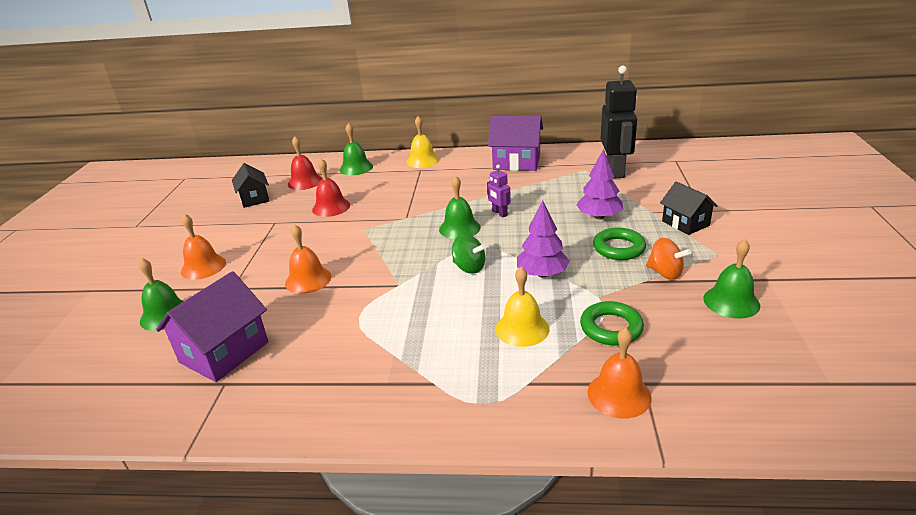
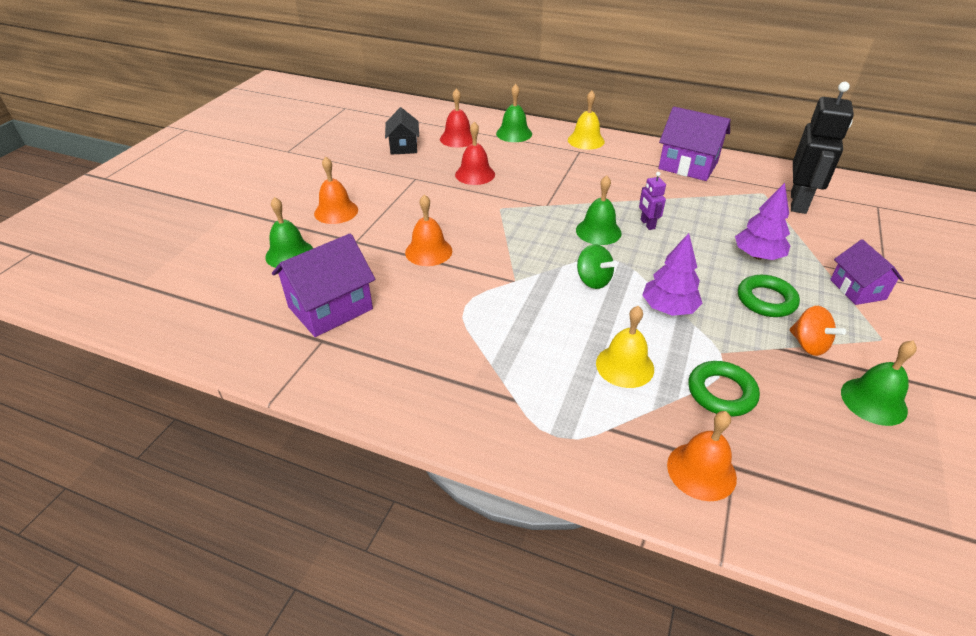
camera: 15 degrees right, 10 degrees up
black house [660,181,718,235] -> purple house [830,239,904,305]

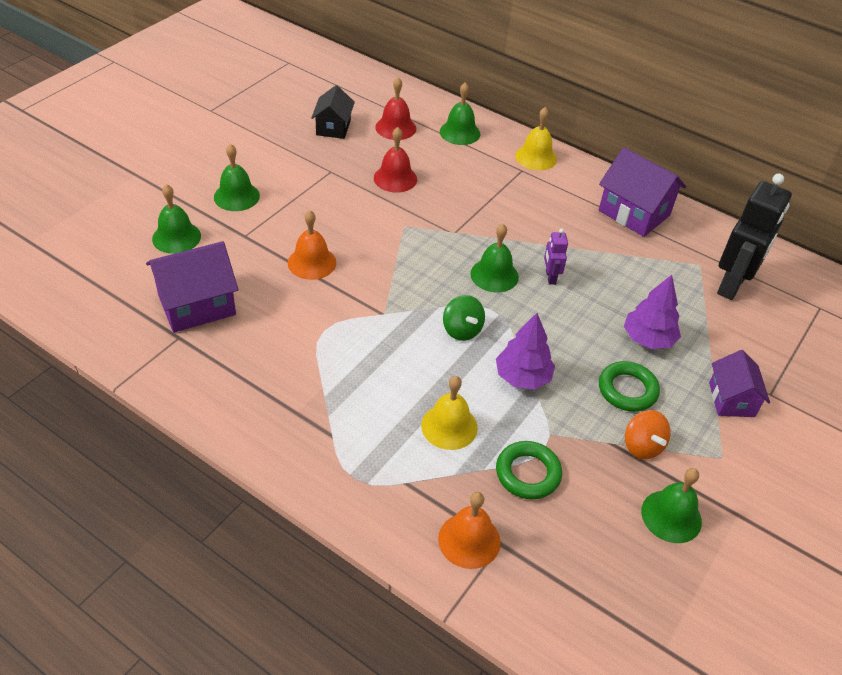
camera: 10 degrees right, 5 degrees up
orange bell [314,156,358,224] -> green bell [214,144,260,211]

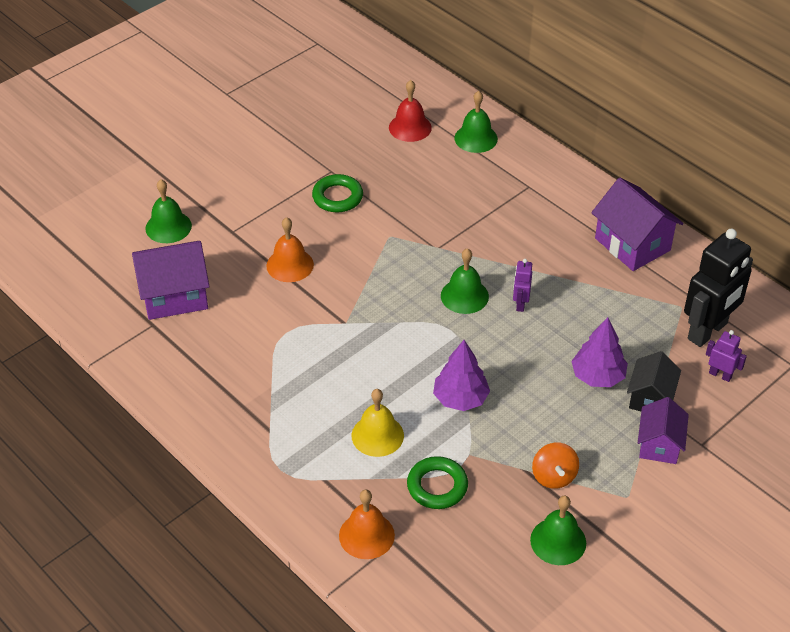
camera: 15 degrees right, 0 degrees up
green bell [214,144,260,211] -> none
black house [311,85,355,139] -> black house moved to [627,351,681,411]
red bell [374,127,417,193] -> none
green spinning top [443,295,485,341] -> none
yellow bell [515,107,557,170] -> none
green ring [599,361,660,412] -> green ring moved to [312,174,363,212]
none -> purple robot [706,330,747,382]

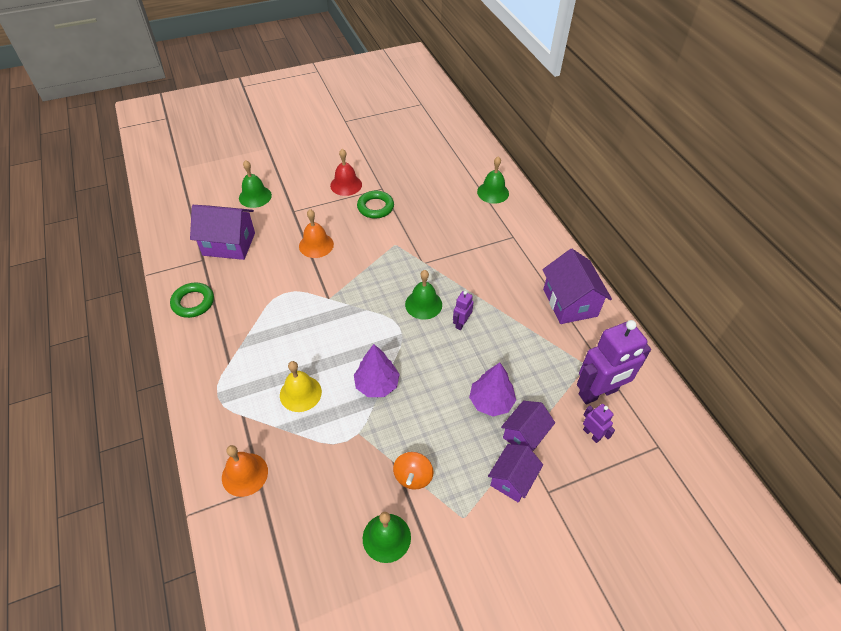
camera: 20 degrees right, 5 degrees up
red bell [389,80,432,142] -> red bell moved to [330,149,362,196]
green ring [407,456,468,509] -> green ring moved to [170,283,214,318]
black house [627,351,681,411] -> purple house [501,401,555,451]
black robot [684,229,753,347] -> purple robot [577,320,651,404]

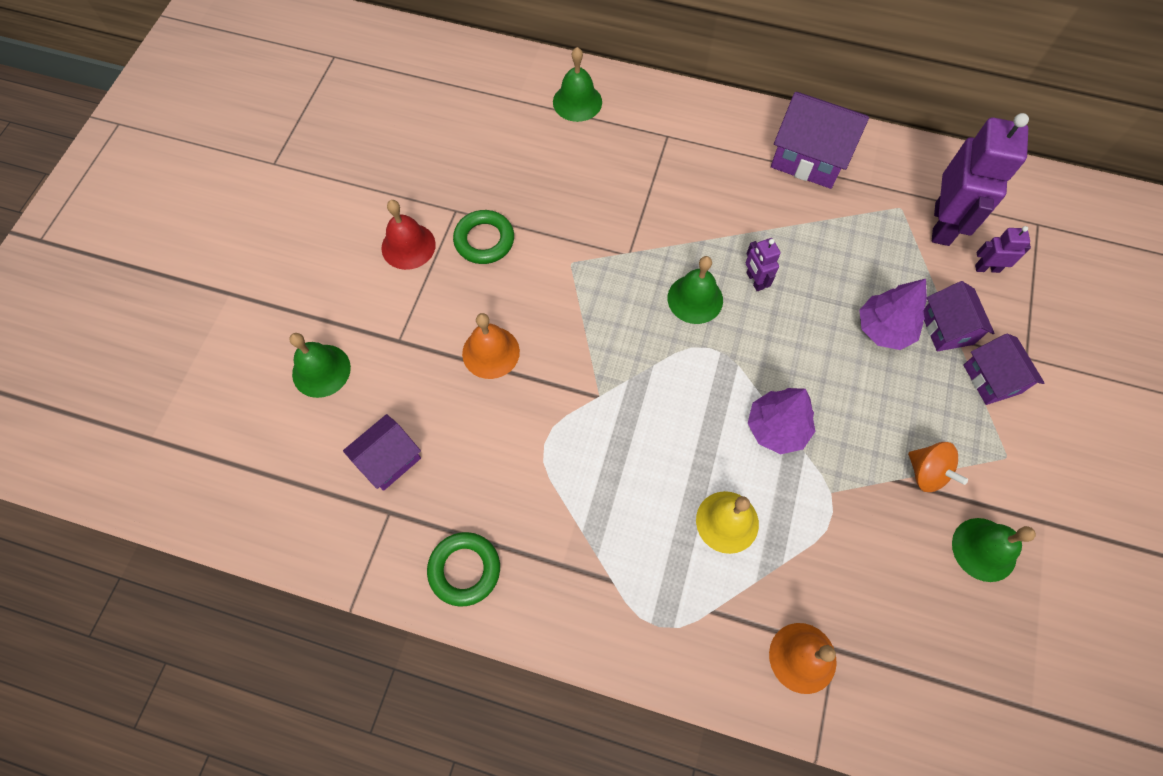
camera: 50 degrees left, 15 degrees up
purple house [190,205,255,260] -> purple house [343,414,421,491], size x0.64

